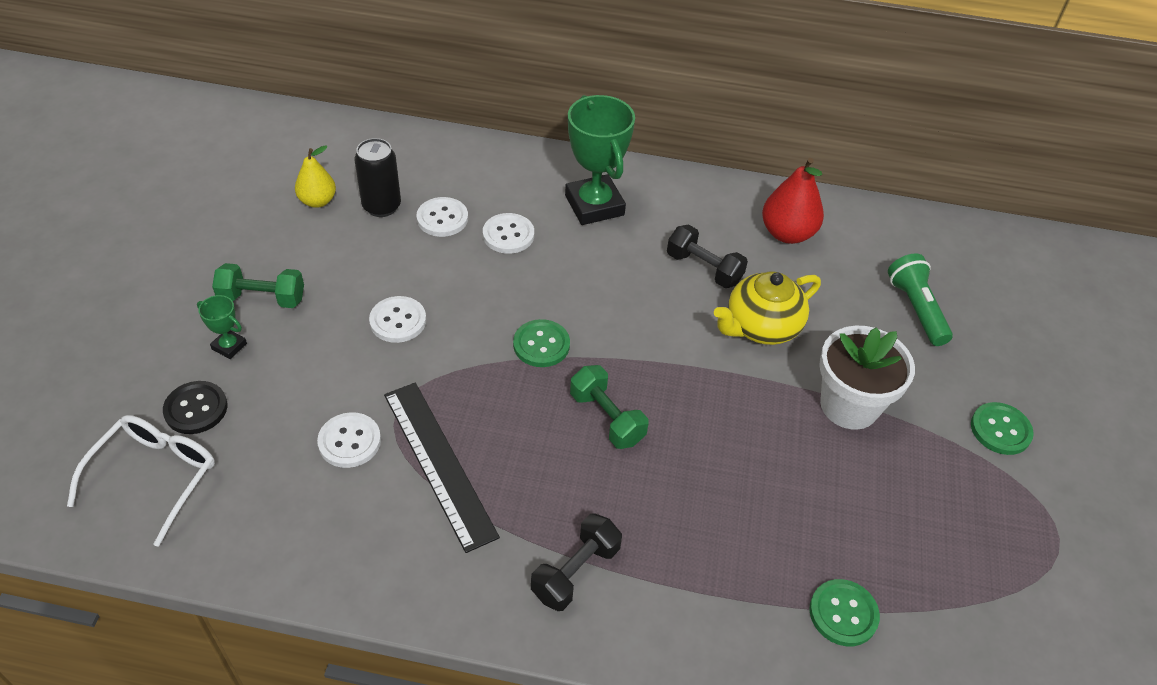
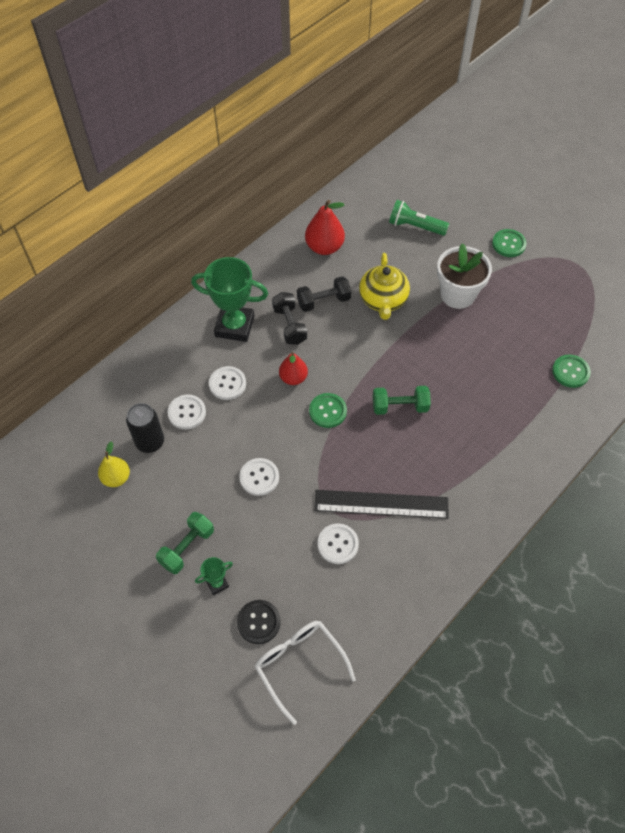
camera: 55 degrees left, 10 degrees up
black dumbbell [531,514,622,611] -> black dumbbell moved to [272,292,307,345]
none -> red pear [279,352,308,385]

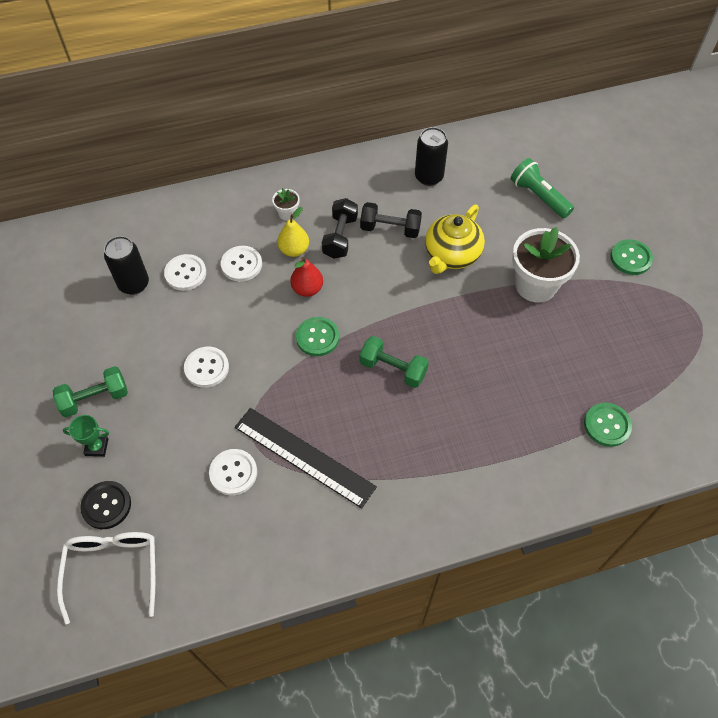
camera: 30 degrees right, 0 degrees up
yellow pear [98,441,130,487] -> yellow pear moved to [277,207,309,257]
green trophy [191,257,268,342] -> white flower pot [272,188,300,221]
red pear [305,200,345,255] -> black can [415,127,448,186]

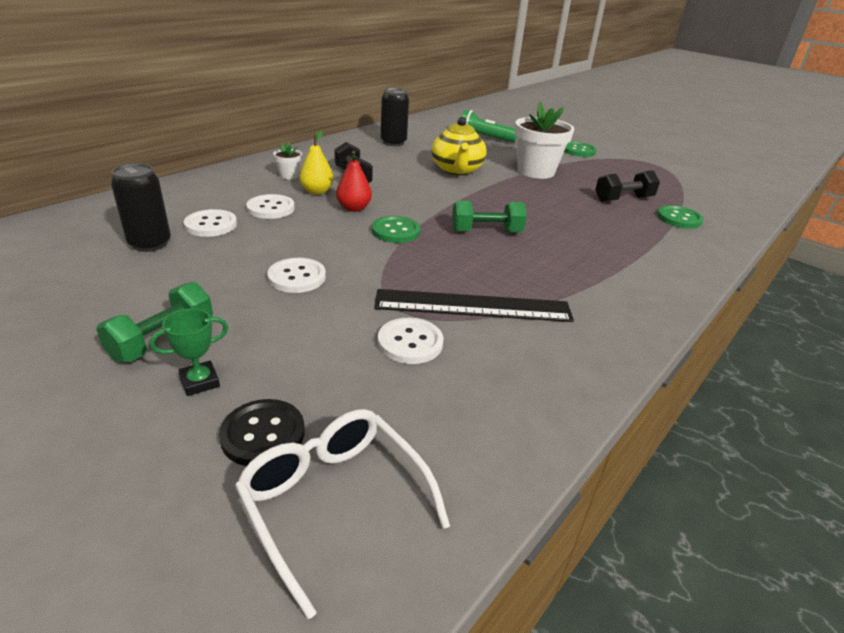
camera: 35 degrees left, 25 degrees down
black dumbbell [360,202,422,238] -> black dumbbell moved to [595,170,660,202]

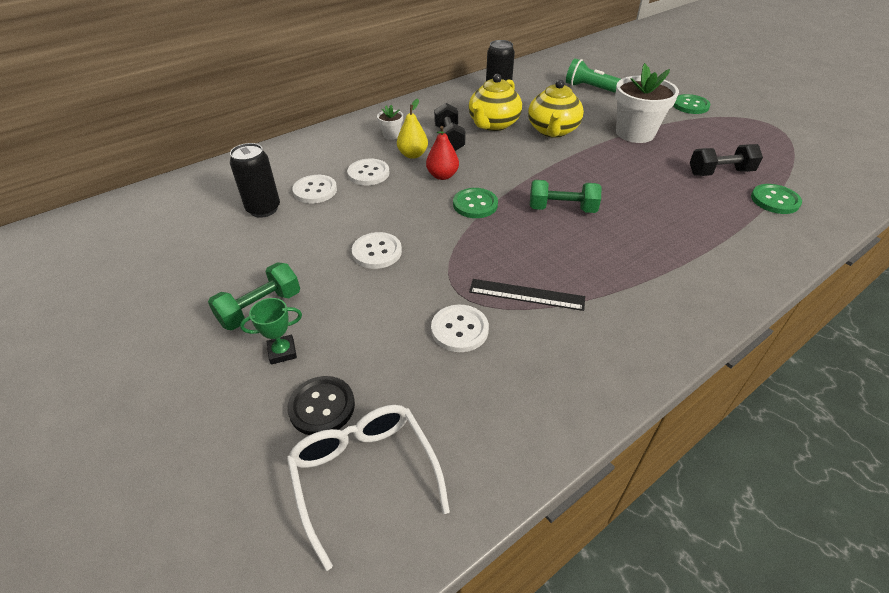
camera: 15 degrees right, 10 degrees up
black ruler [374,289,574,322] -> black ruler [469,279,585,311], size x0.64
none -> yellow teapot [469,74,522,131]

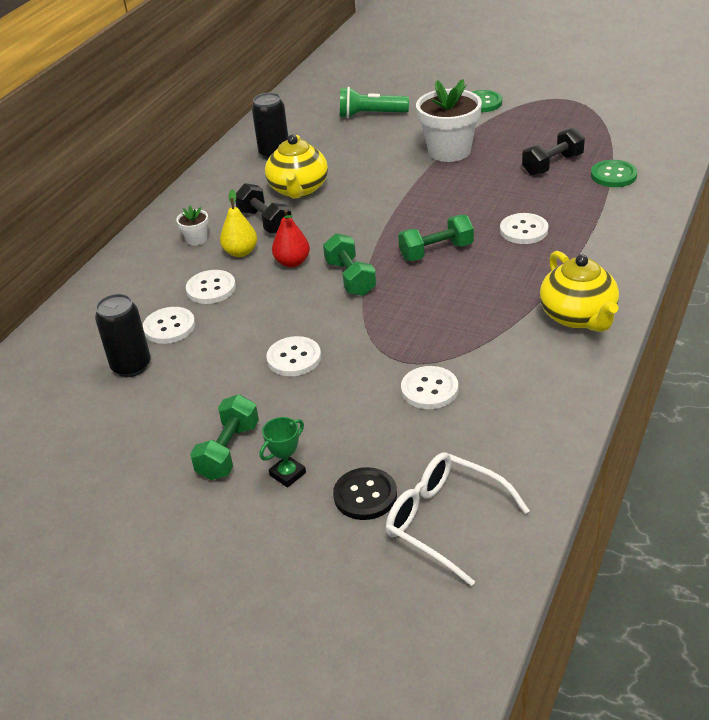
camera: 25 degrees left, 5 degrees down
green button [453,188,498,218] -> green dumbbell [323,233,377,296]
black ruler [469,279,585,311] -> none
yellow teapot [528,79,584,138] -> yellow teapot moved to [540,251,619,332]
none -> white button [500,213,548,244]

